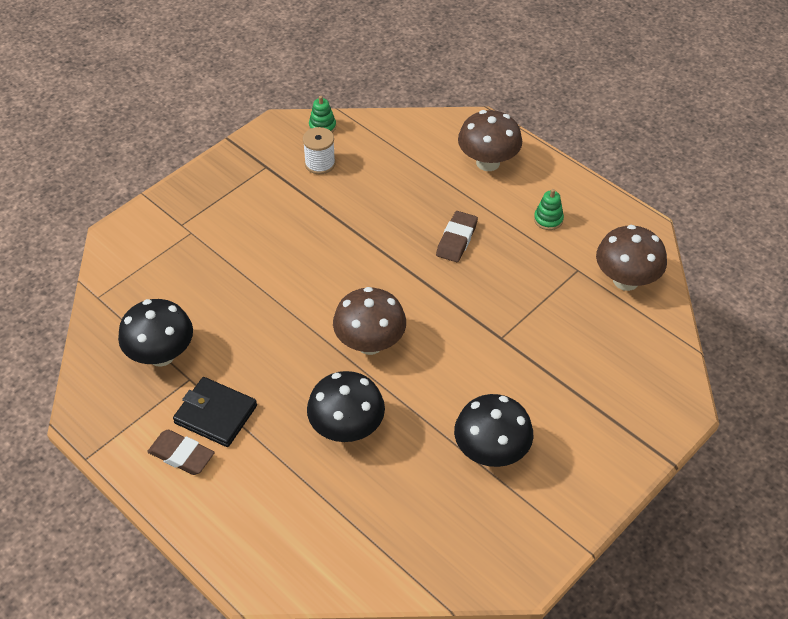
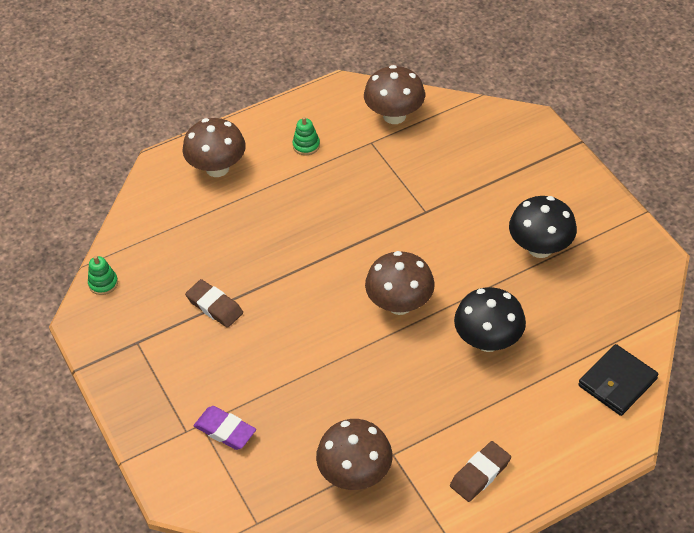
camera: 70 degrees left, 0 degrees up
black mushroom [118,299,193,367] -> brown mushroom [316,419,392,490]
black wallet [173,377,257,447] -> black wallet moved to [578,344,659,416]
white spool [303,127,336,174] -> none
brown eraser [436,211,478,262] -> brown eraser moved to [185,279,243,328]
none -> purple eraser [194,406,256,450]

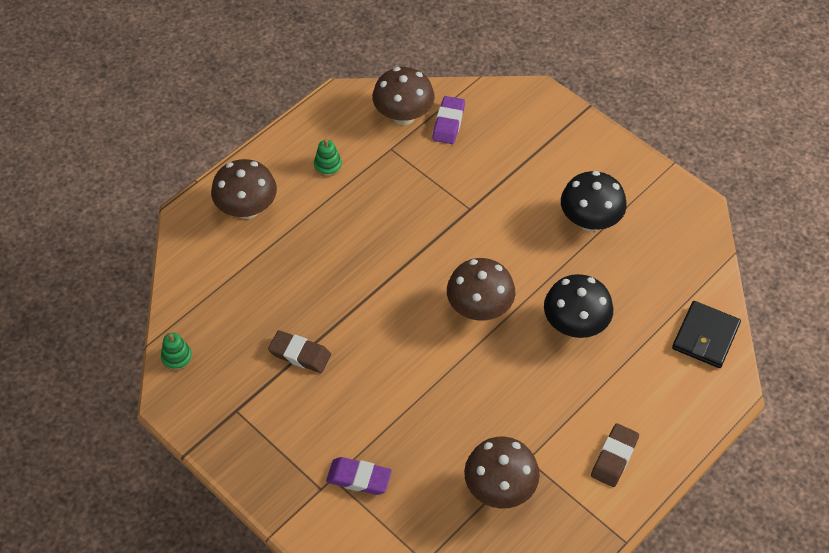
camera: 20 degrees left, 5 degrees up
none -> purple eraser [432,96,465,144]

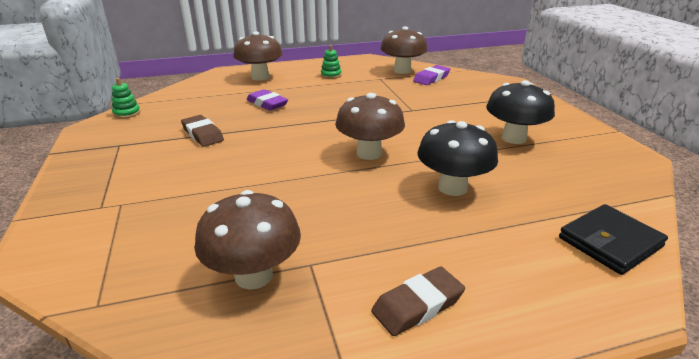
camera: 30 degrees right, 25 degrees down
purple eraser [326,457,392,495] -> purple eraser moved to [247,89,288,111]

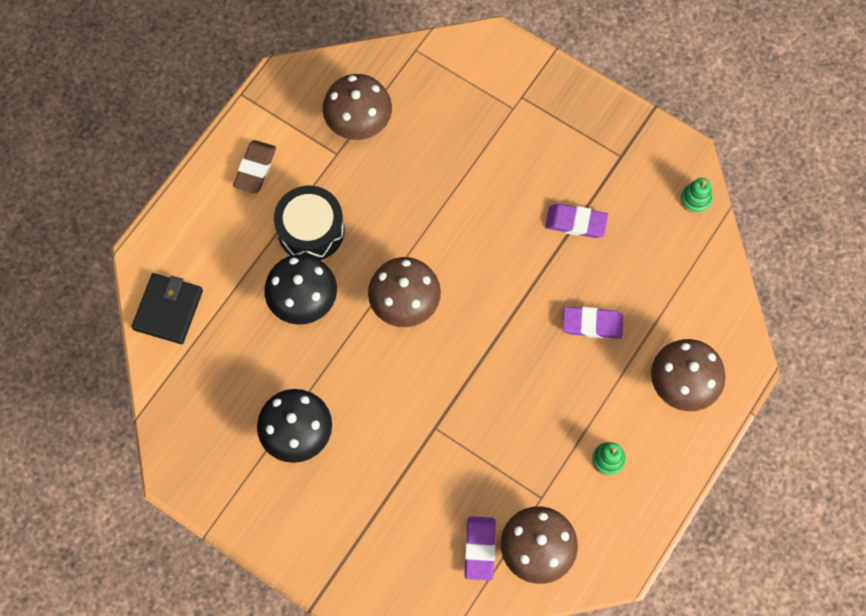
camera: 140 degrees right, 40 degrees up
brown eraser [181,115,224,147] -> purple eraser [545,204,608,238]
none -> black drum [274,186,345,260]

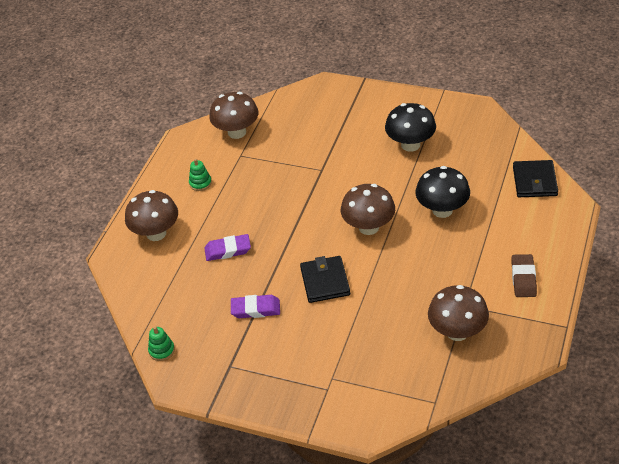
camera: 170 degrees right, 25 degrees down
black drum [274,186,345,260] -> none
purple eraser [465,516,496,581] -> none
none -> black wallet [300,256,350,303]

